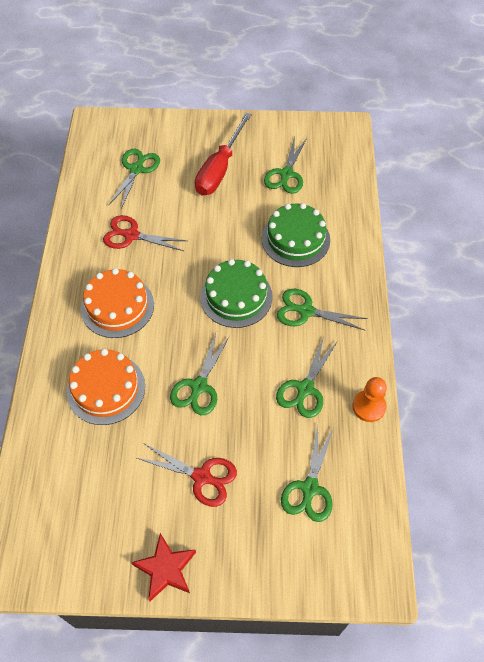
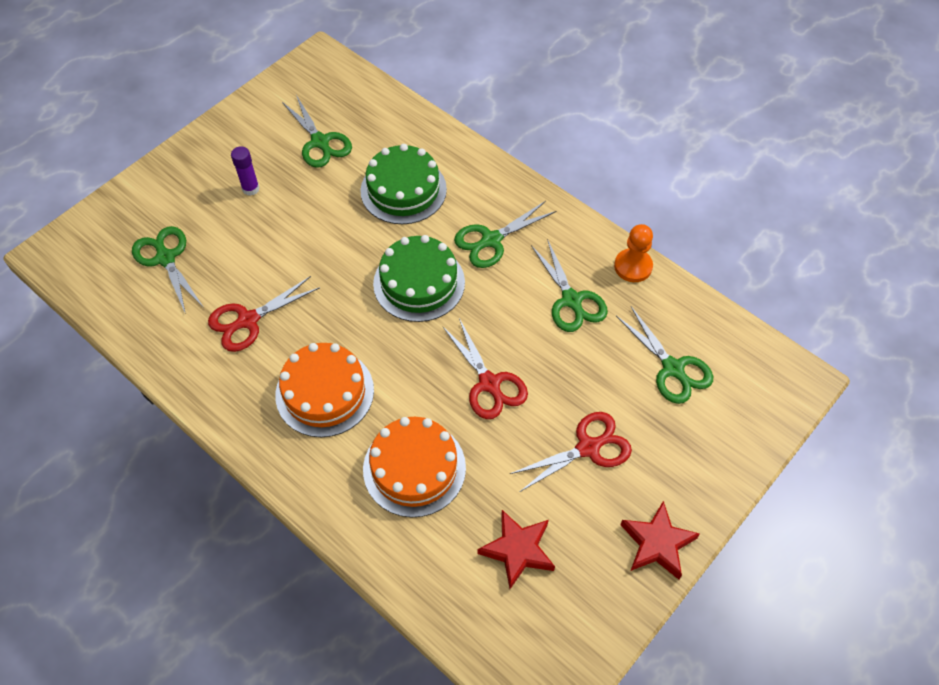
camera: 50 degrees left, 0 degrees up
green scissors [170,333,230,415] -> red scissors [443,318,528,419]
red screwdriver [195,113,252,196] -> purple glue stick [231,146,260,196]
none -> red star [477,510,555,589]

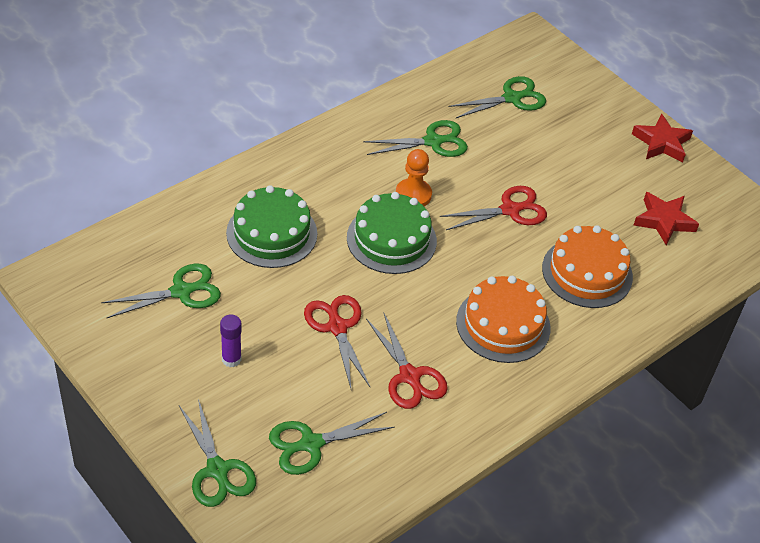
camera: 85 degrees left, 10 degrees down
green scissors [454,201,556,268] -> green scissors moved to [179,399,256,507]
red scissors [510,412,632,492] -> red scissors moved to [304,295,370,388]
orange pawn [614,224,653,282] -> orange pawn moved to [396,149,432,206]

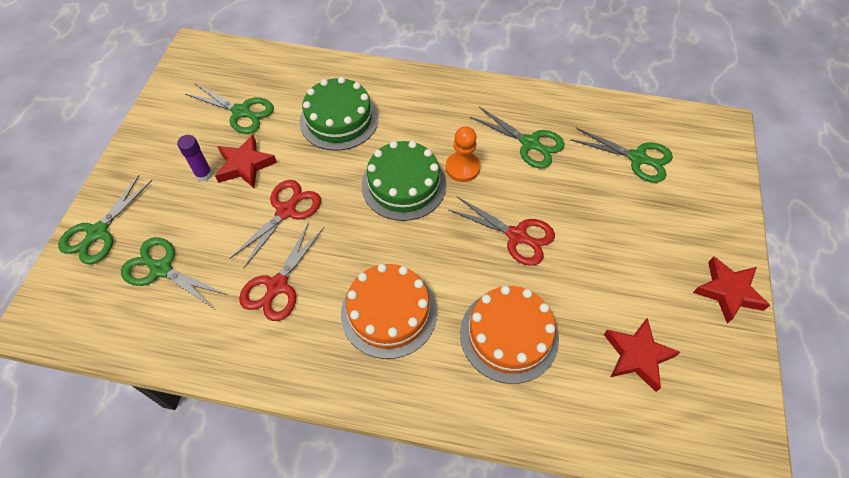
camera: 55 degrees right, 10 degrees up
none -> red star [215,135,277,188]

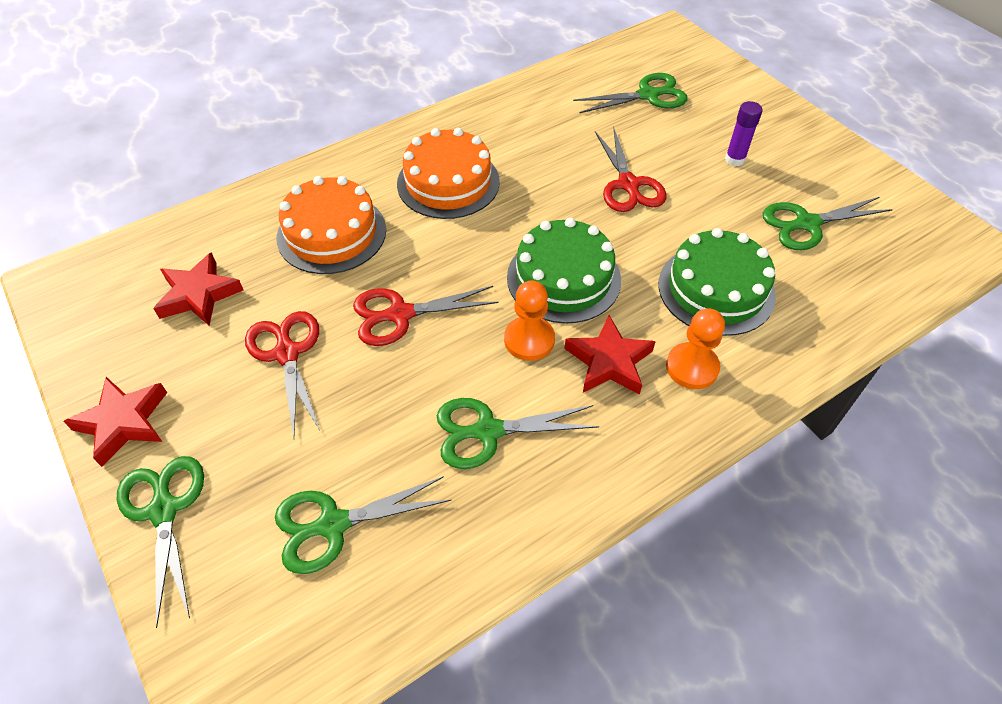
camera: 135 degrees right, 5 degrees down
green scissors [58,175,152,264] -> green scissors moved to [117,456,204,628]
red star [215,135,277,188] -> red star moved to [565,315,656,395]
red scissors [239,222,324,321] -> red scissors moved to [245,311,320,438]
none -> orange pawn [666,308,725,389]

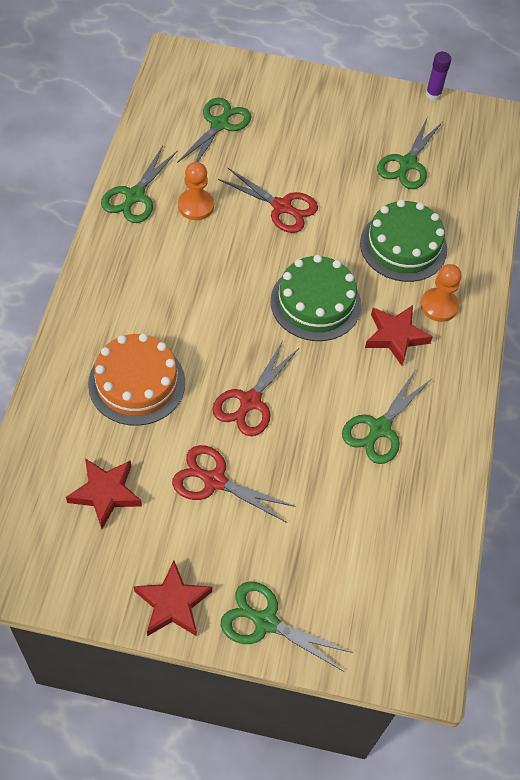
camera: 50 degrees left, 5 degrees up
green scissors [275,476,451,574] -> green scissors moved to [101,146,178,223]
orange cake [397,128,500,219] -> none
orange pawn [504,280,555,361] -> orange pawn moved to [178,162,214,220]
purple glue stick [725,101,762,166] -> purple glue stick moved to [425,52,451,101]

